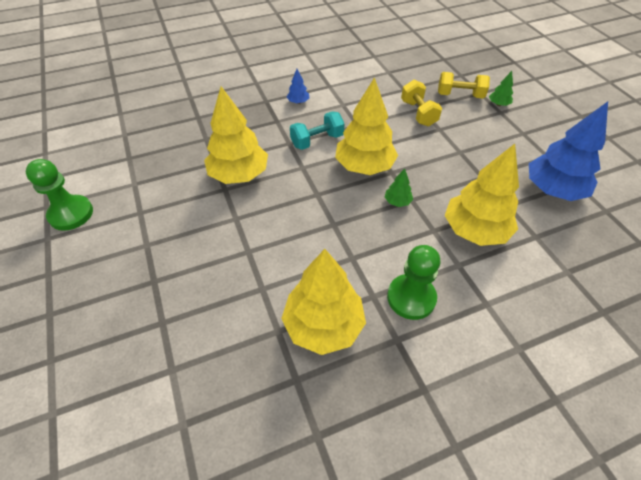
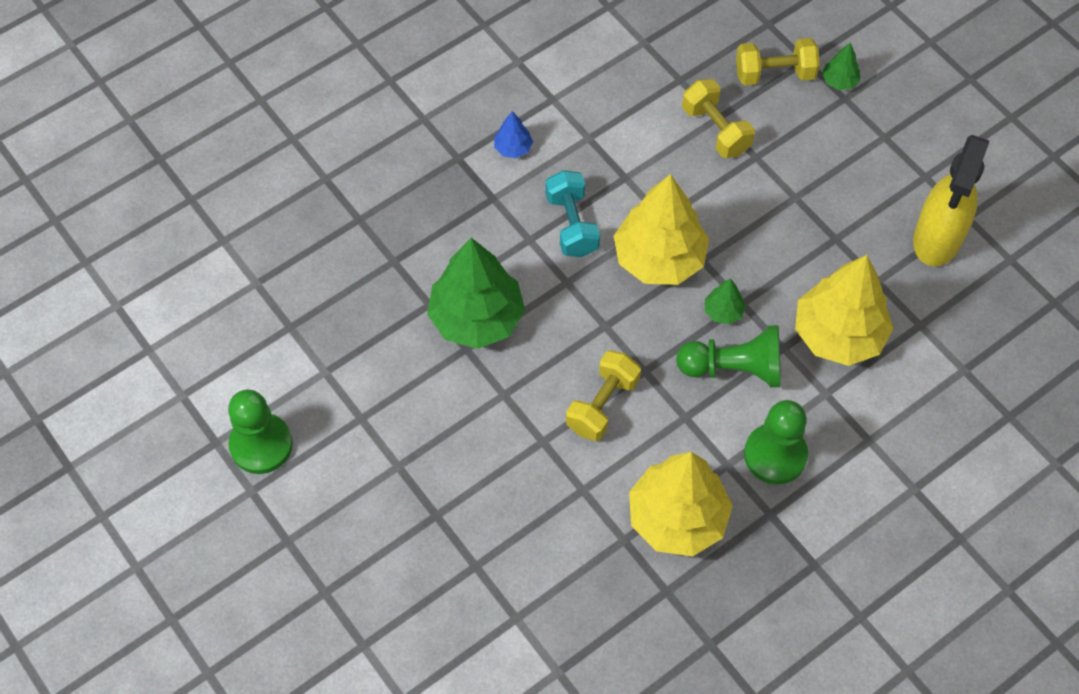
camera: 15 degrees left, 10 degrees up
yellow tree [204,86,268,184] -> green tree [427,238,525,349]
turquoise dumbbell [290,112,344,150] -> turquoise dumbbell turned 60 degrees counterclockwise [546,170,600,257]
blue tree [529,102,608,201] -> yellow spray bottle [913,135,989,266]
none -> yellow dumbbell [566,350,641,441]
none -> green pawn [676,325,781,387]

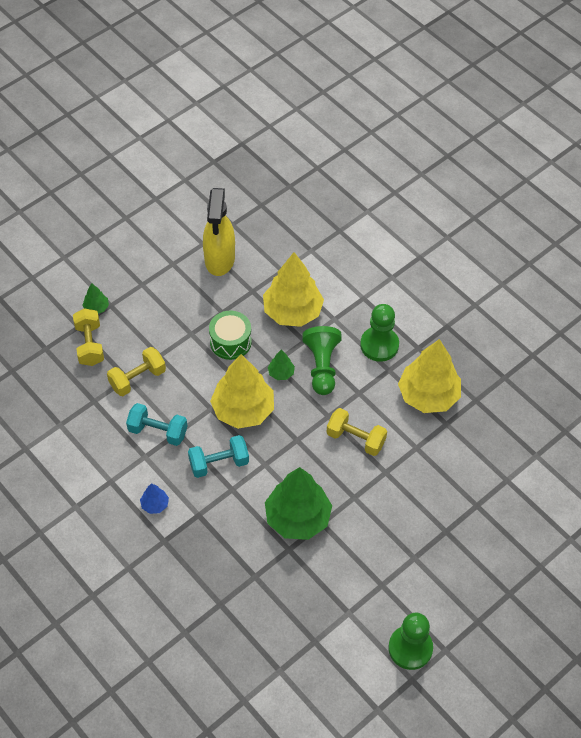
camera: 95 degrees left, 5 degrees down
yellow spray bottle [913,135,989,266] -> yellow spray bottle turned 75 degrees clockwise [203,188,235,276]
none -> turquoise dumbbell [126,403,187,446]
none -> green drum [209,311,252,360]

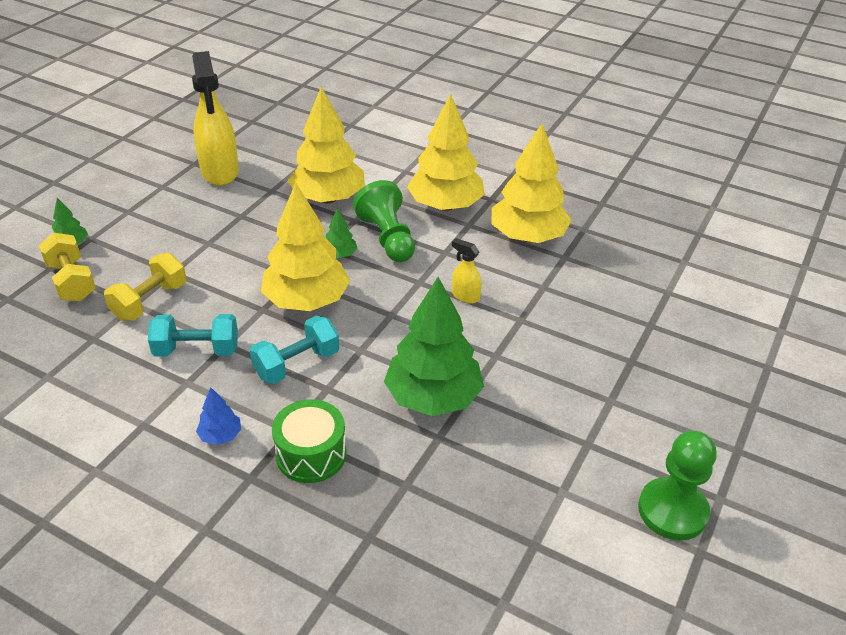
camera: 20 degrees left, 15 degrees down
green drum [209,311,252,360] -> green drum moved to [272,399,347,483]
yellow dumbbell [327,408,387,456] -> yellow spray bottle [452,238,482,304]
green pawn [360,304,399,362] -> yellow tree [407,93,485,211]

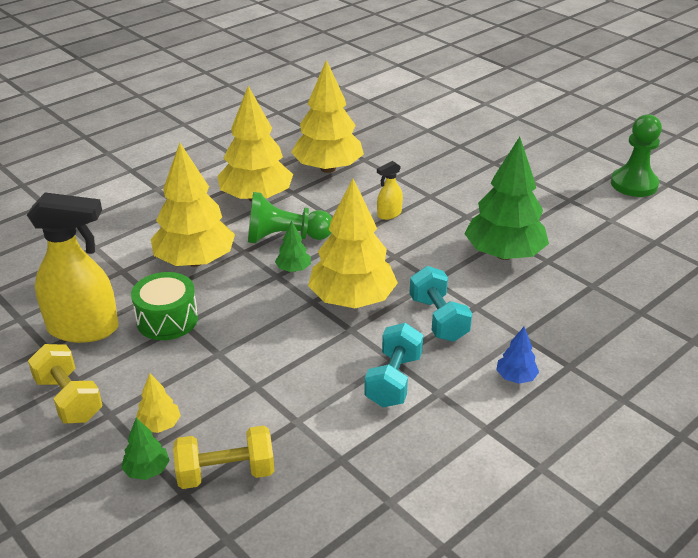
camera: 70 degrees left, 5 degrees down
yellow dumbbell [104,253,186,321] -> yellow dumbbell moved to [28,344,103,424]
green drum [272,399,347,483] -> green drum moved to [131,272,198,340]
none -> yellow tree [136,373,181,433]

